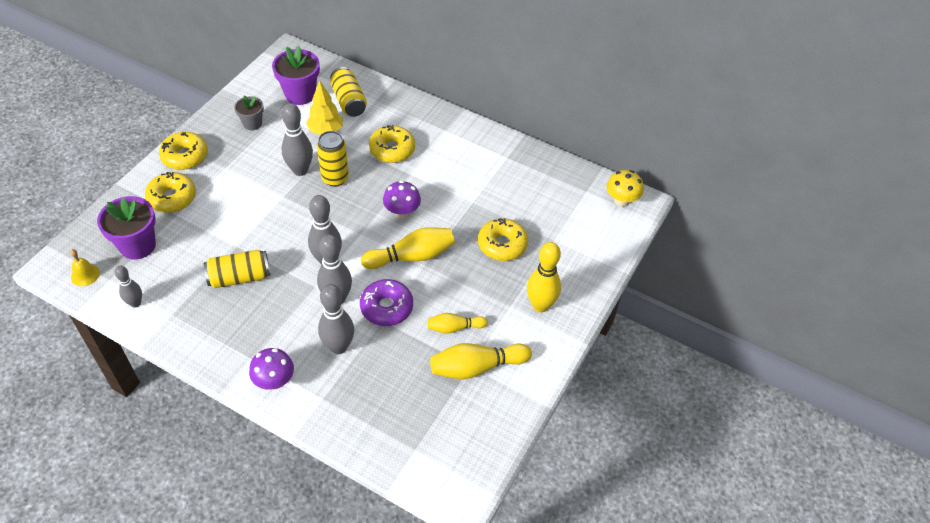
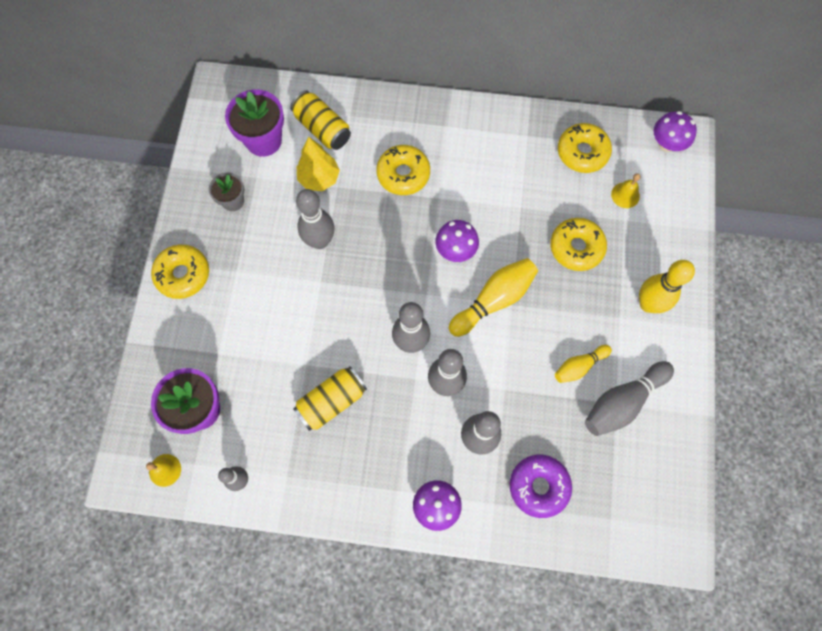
camera: 20 degrees left, 20 degrees up
yellow donut [145,172,196,213] -> yellow donut moved to [558,123,612,173]
yellow can [317,131,349,187] -> none
purple donut [360,279,413,326] -> purple donut moved to [510,454,572,518]
yellow bowling pin [430,343,532,379] -> grey bowling pin [585,361,674,436]
yellow mushroom [606,170,644,207] -> purple mushroom [654,111,697,152]
none -> yellow bell [611,173,641,208]

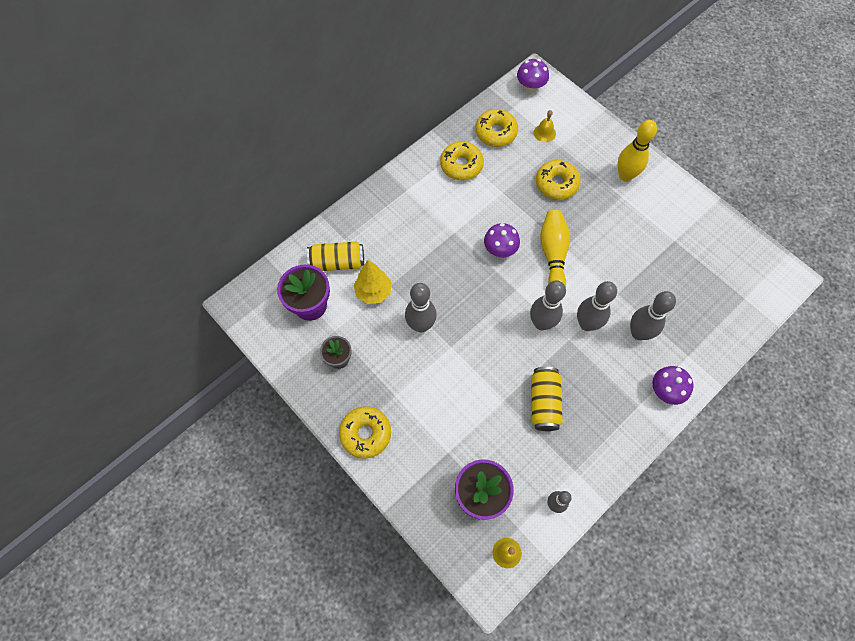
camera: 50 degrees left, 5 degrees down
yellow donut [376,145,430,195] -> yellow donut moved to [440,141,484,180]
purple donut [510,454,572,518] -> none
yellow bowling pin [555,345,612,383] -> none
grey bowling pin [585,361,674,436] -> none

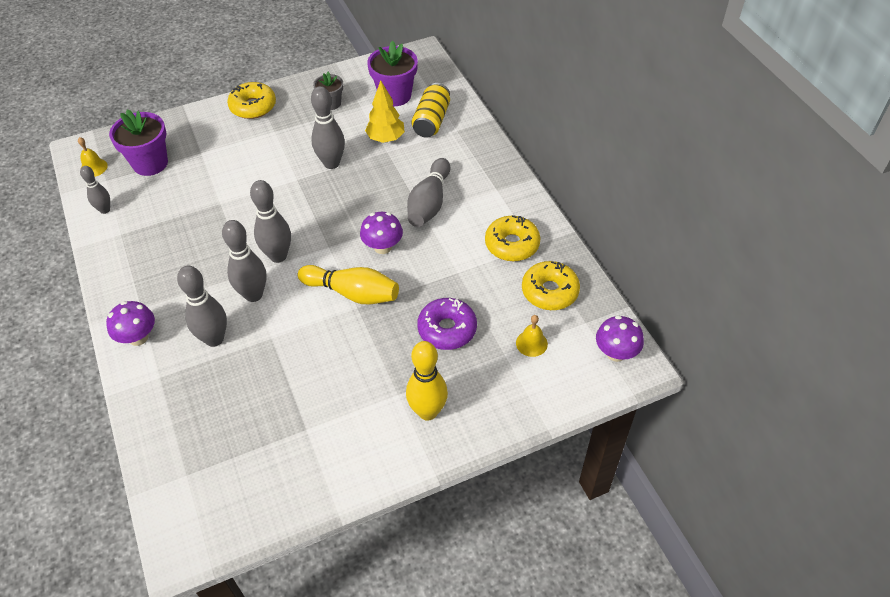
camera: 110 degrees right, 15 degrees down
yellow can [531,367,563,431] -> none
yellow donut [536,160,581,200] -> purple donut [417,298,477,350]
none -> grey bowling pin [407,158,450,227]

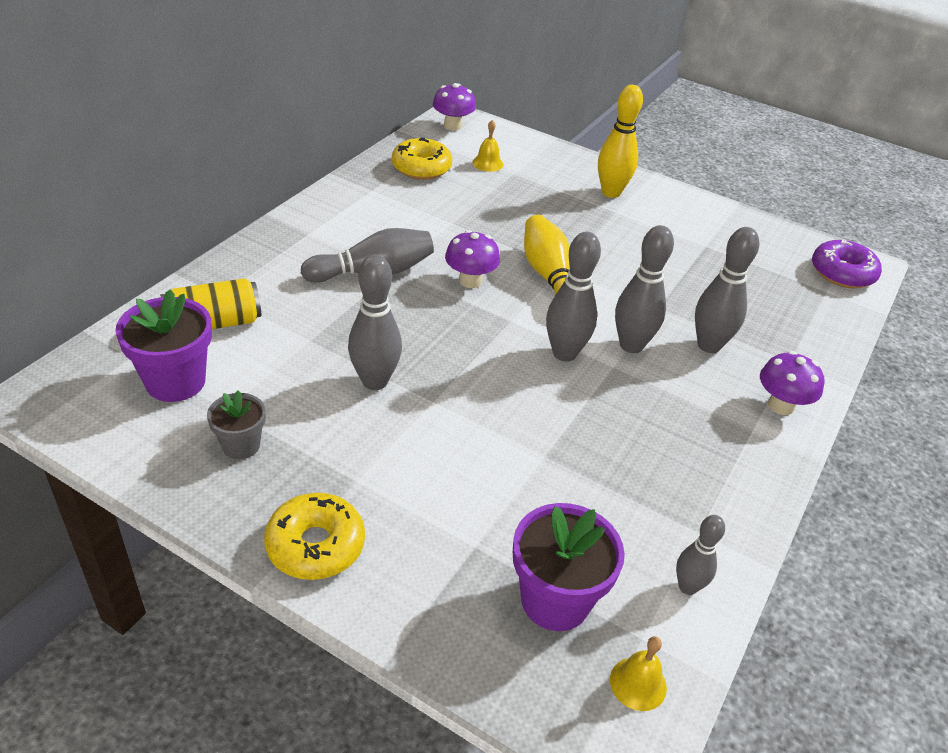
camera: 130 degrees left, 10 degrees down
yellow tree [365,80,405,143] -> none
purple donut [417,298,477,350] -> purple donut moved to [812,239,882,288]
yellow donut [485,215,540,261] -> none

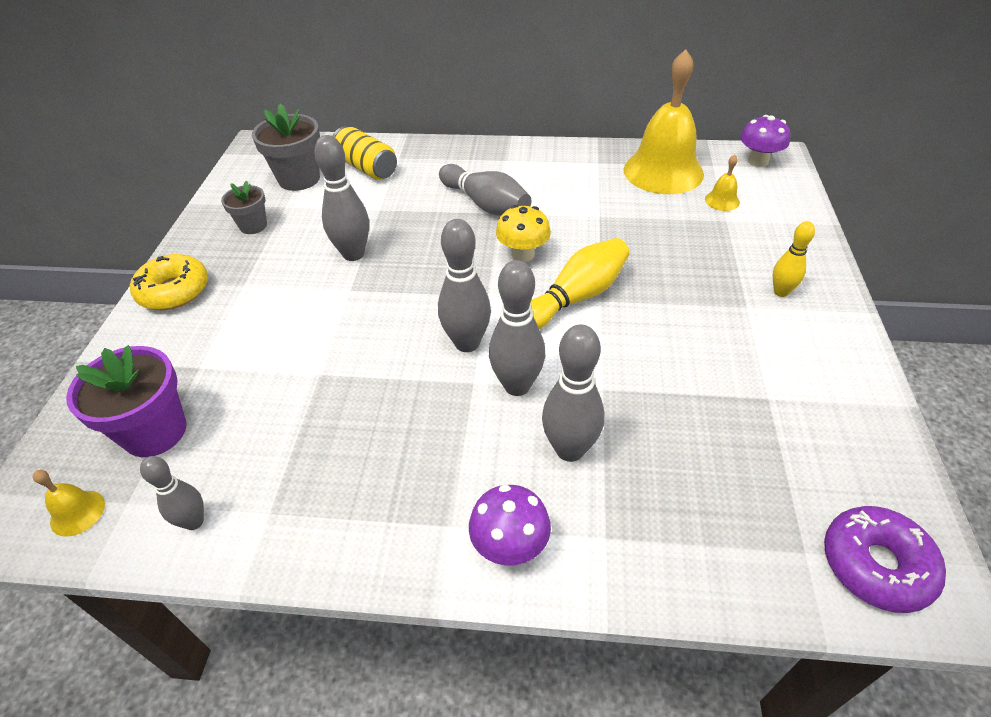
camera: 70 degrees right, 5 degrees up
purple flower pot [115,289,212,402] -> grey flower pot [252,104,320,191]
yellow donut [392,137,452,180] -> yellow bell [624,49,704,194]
purple mushroom [445,230,500,288] -> yellow mushroom [496,205,551,262]
yellow bowling pin [598,85,643,198] -> yellow bowling pin [773,221,815,297], size x0.60

